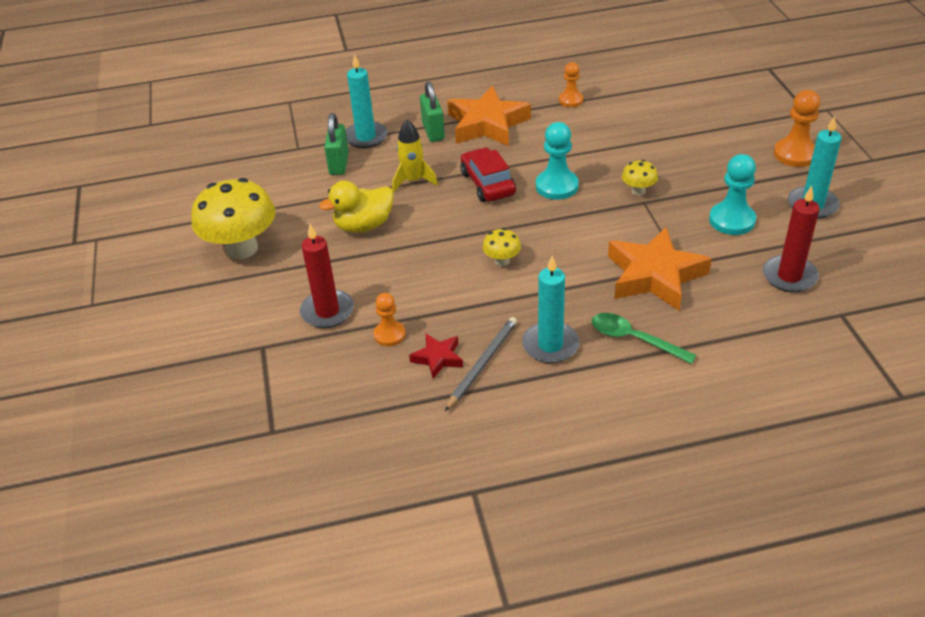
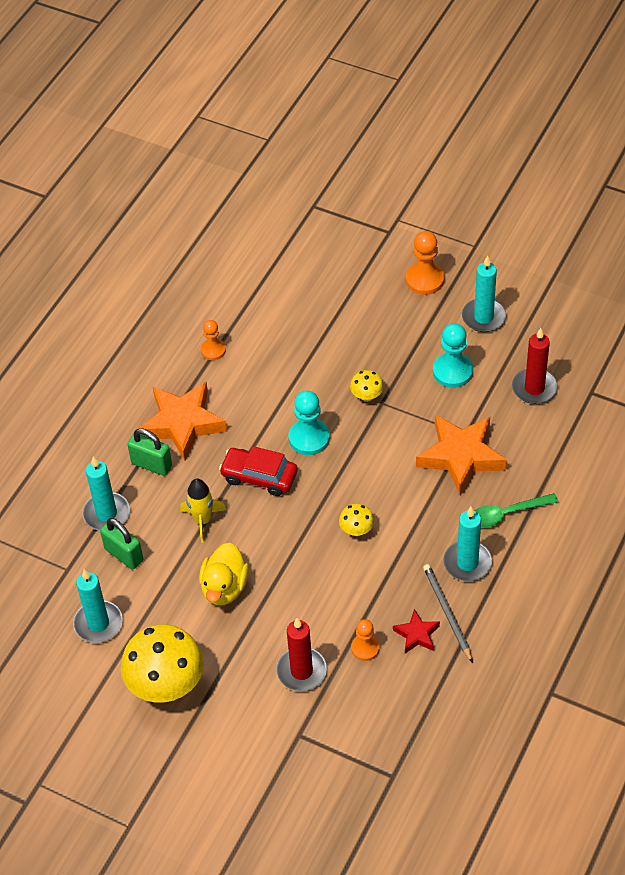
camera: 50 degrees left, 10 degrees up
none -> turquoise candle [73,569,123,643]

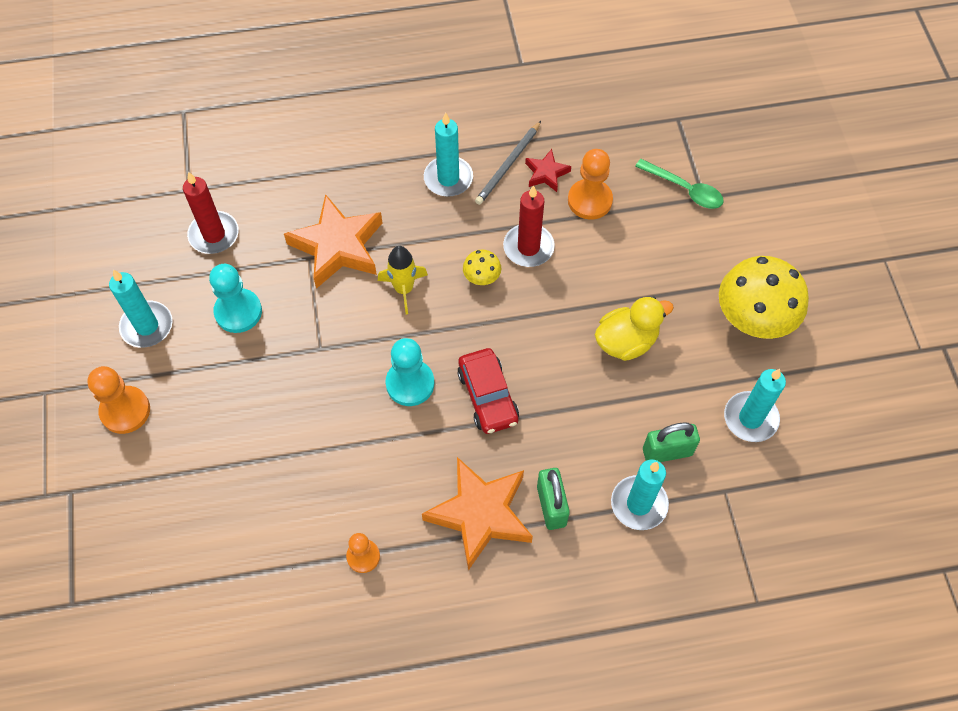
camera: 130 degrees left, 10 degrees up
green padlock [100,518,143,570] -> green padlock turned 75 degrees clockwise [643,422,700,462]
yellow rocket [180,478,226,543] -> yellow rocket moved to [378,246,428,314]
red candle [276,618,327,691] -> red candle moved to [503,185,555,267]
yellow mushroom [350,370,384,402] -> none
orange pawn [351,619,380,661] -> orange pawn [568,149,613,220], size x1.57
green spoon [475,493,558,527] -> green spoon moved to [635,159,724,209]

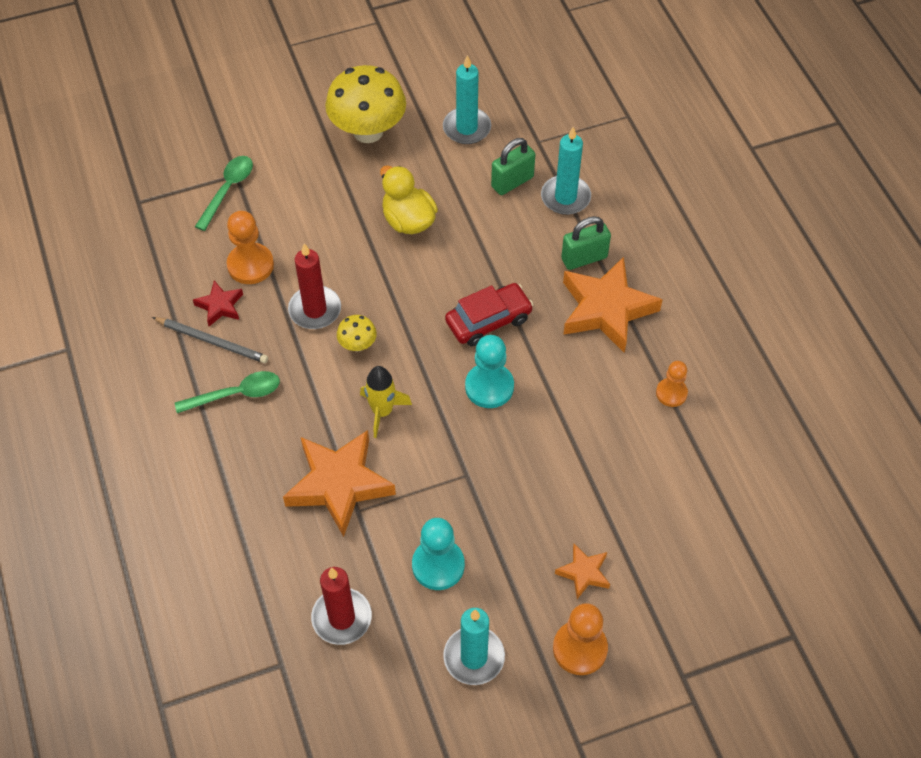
camera: 100 degrees left, 5 degrees down
turquoise candle [424,112,473,197] -> green spoon [175,371,280,413]
green padlock [643,422,700,462] -> green padlock turned 75 degrees clockwise [491,138,535,195]
none -> orange star [555,544,610,599]

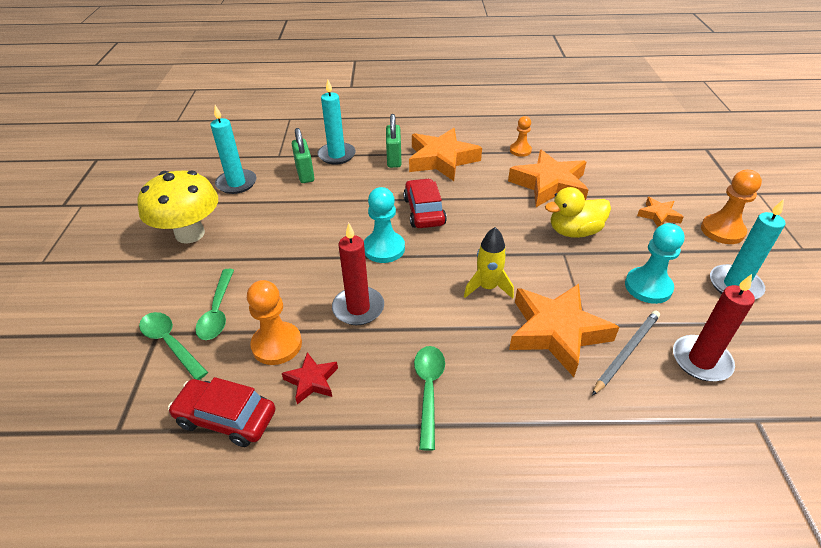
camera: 70 degrees left, 15 degrees down
grey pencil [152,317,268,363] -> grey pencil moved to [592,311,660,396]
yellow mushroom [337,315,377,351] -> none
yellow duck [380,166,438,234] -> yellow duck moved to [545,187,611,238]
turquoise pawn [465,335,514,408] -> turquoise pawn moved to [364,187,405,263]
none -> red car [168,377,275,447]
none -> green spoon [195,269,234,340]
none -> orange star [508,150,588,207]

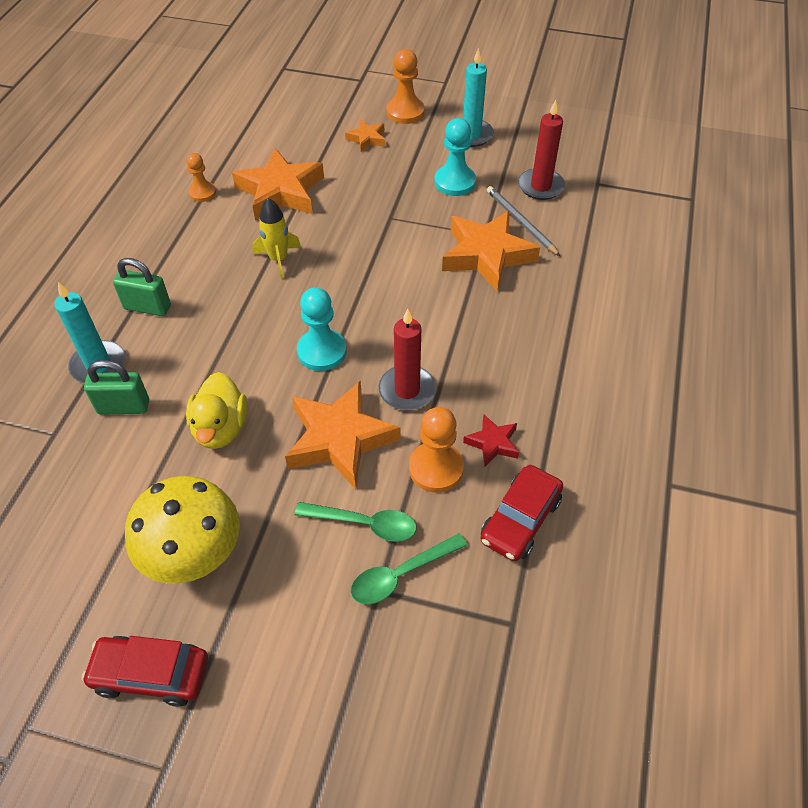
camera: 75 degrees left, 10 degrees up
turquoise candle [210,105,256,194] -> none
red car [403,178,447,228] -> red car moved to [82,636,208,707]
orange star [409,128,482,181] -> orange star moved to [285,380,400,489]
green spoon [414,346,445,451] -> none
yellow rocket [464,227,514,299] -> yellow rocket moved to [252,198,301,279]
yellow duck [545,187,611,238] -> yellow duck moved to [186,372,248,449]

